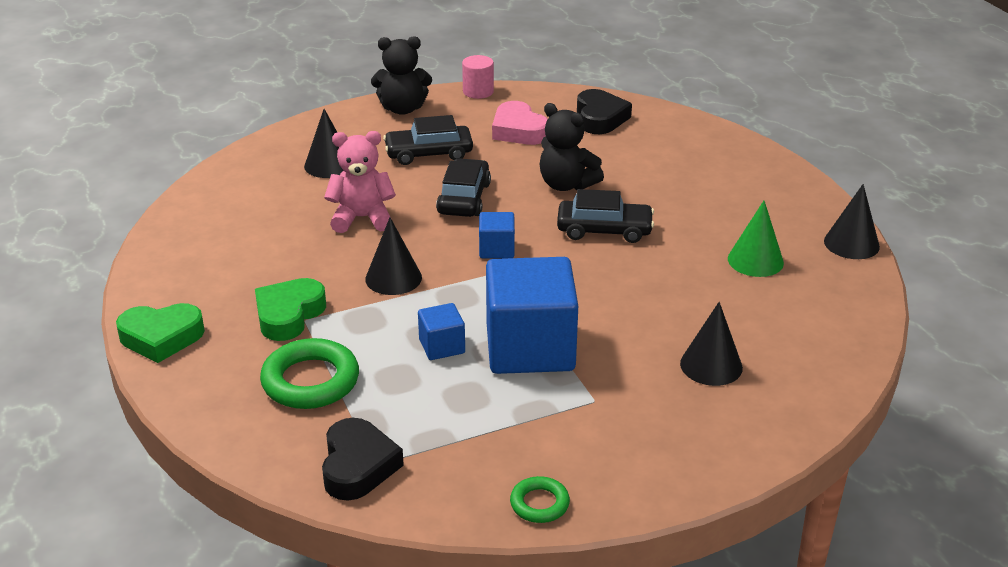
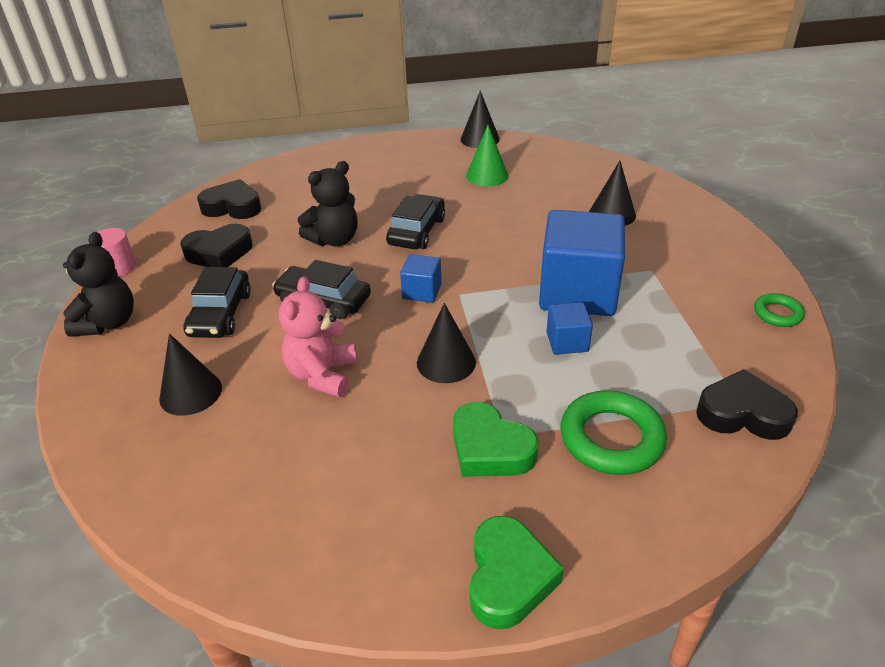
camera: 75 degrees left, 5 degrees up
pink heart [492,101,548,145] -> black heart [180,224,253,267]

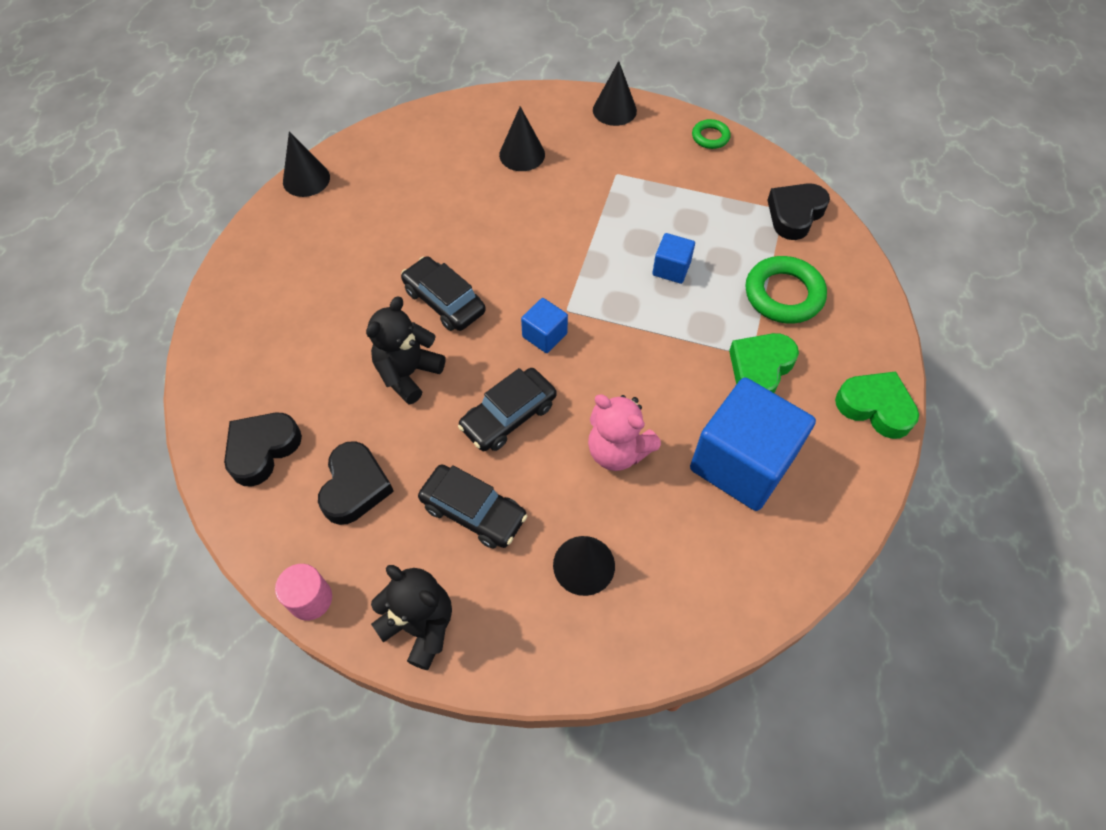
camera: 65 degrees left, 20 degrees up
black teddy bear [298,161,358,246] -> black teddy bear turned 135 degrees counterclockwise [366,296,445,404]
black cone [417,303,476,383] -> black cone moved to [593,61,637,126]
green heart [453,402,539,477] -> green heart turned 150 degrees clockwise [729,333,799,393]
green cone [466,125,509,186] -> none
blue cube [539,210,625,316] -> blue cube moved to [690,378,816,511]

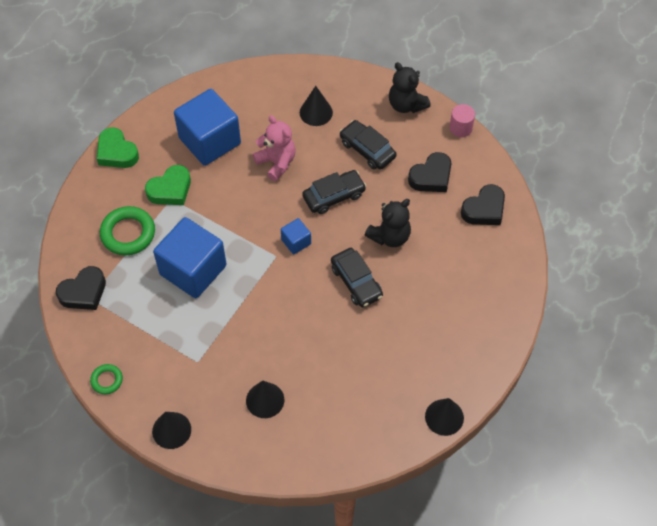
camera: 165 degrees left, 0 degrees up
black heart [318,441,394,525] -> black heart turned 150 degrees counterclockwise [408,152,452,192]
blue cube [652,233,695,284] -> blue cube [153,217,226,298], size x2.18

